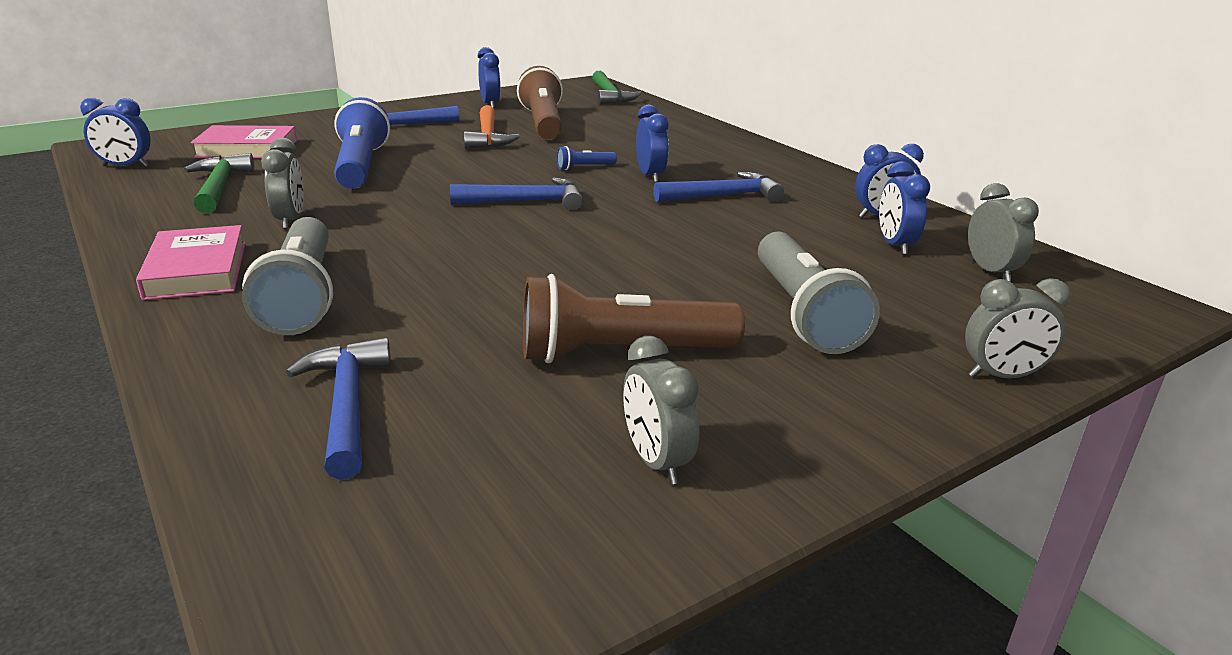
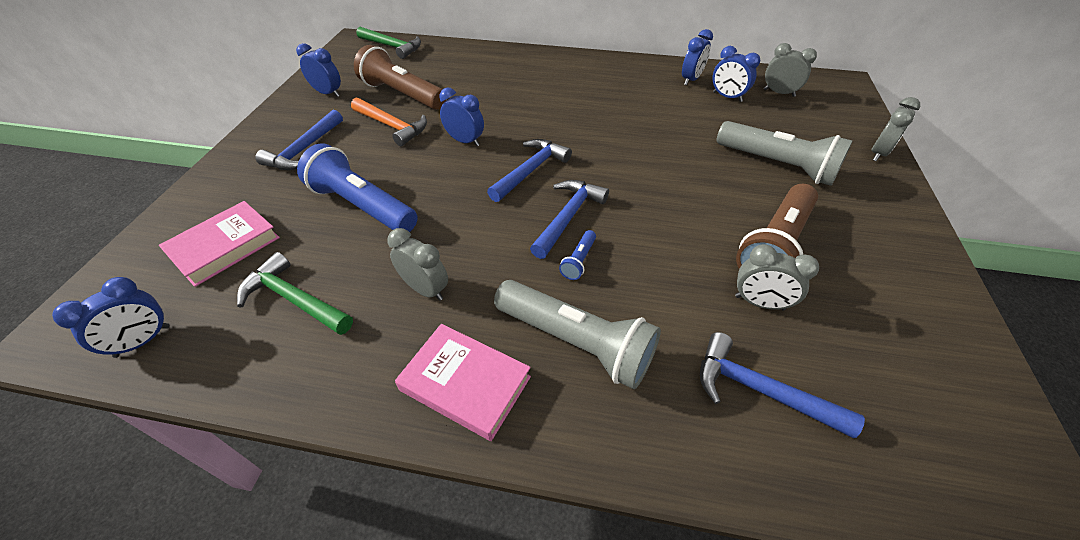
camera: 45 degrees left, 20 degrees up
blue flashlight [557,146,617,170] -> blue flashlight moved to [559,230,596,280]
grey clock [623,336,699,485] -> grey clock moved to [735,244,819,311]
blue clock [636,105,669,183] -> blue clock moved to [440,88,484,146]
blue hammer [653,172,784,202] -> blue hammer moved to [530,180,609,259]

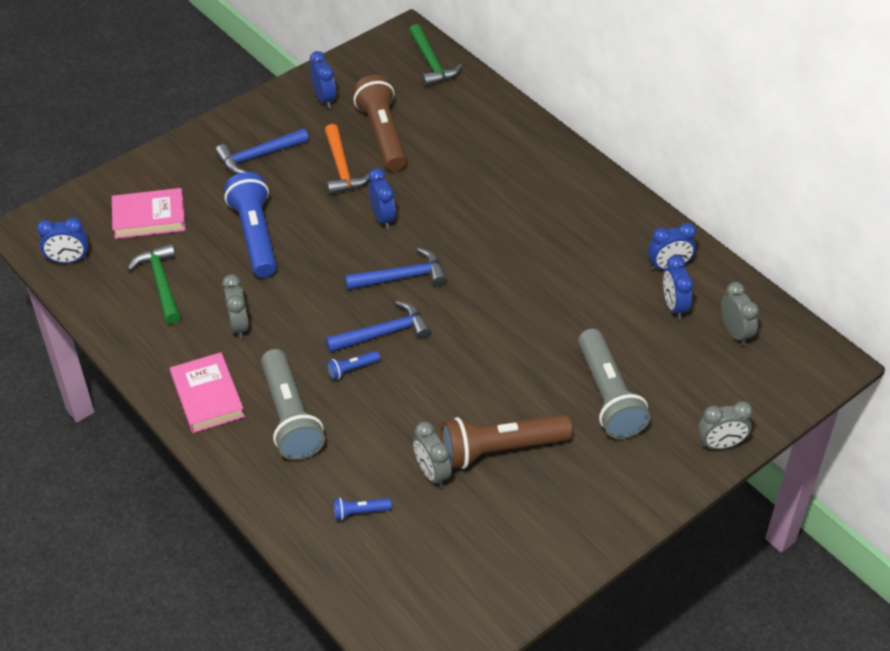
camera: 40 degrees right, 0 degrees up
blue hammer [700,332,865,438] -> blue flashlight [334,498,392,521]

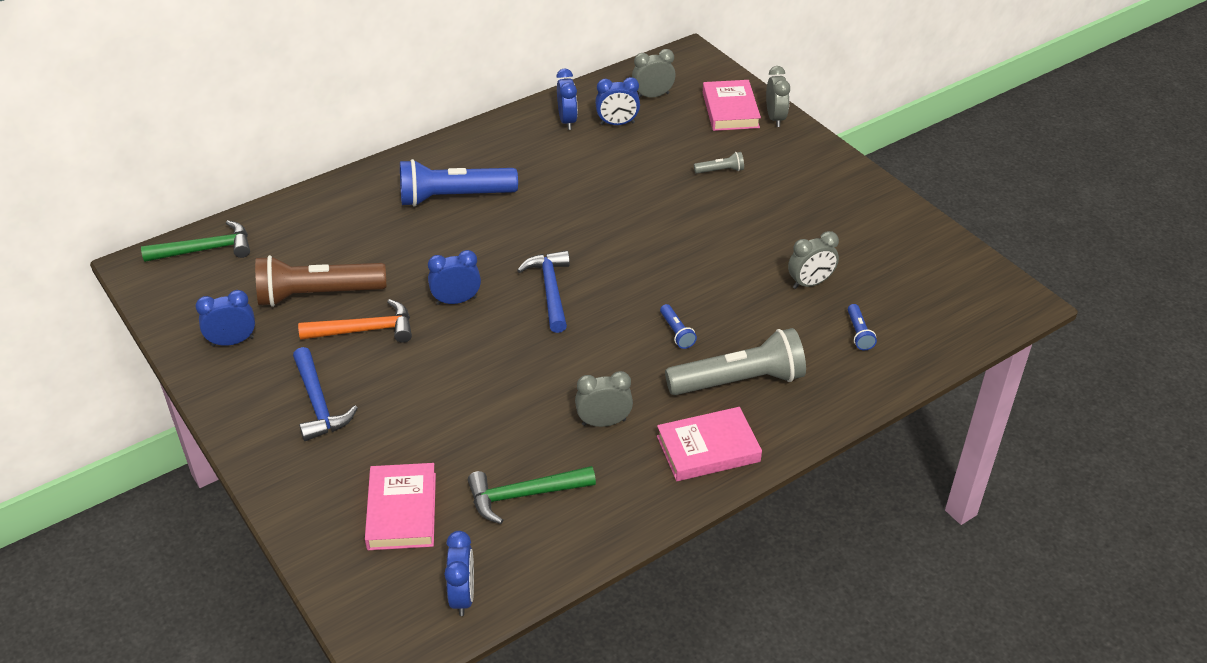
camera: 85 degrees left, 5 degrees down
blue flashlight [224,172,277,278] -> blue flashlight moved to [400,159,518,207]
blue hammer [326,301,431,353] -> none
brown flashlight [441,414,573,469] -> none
grey flashlight [578,329,650,439] -> grey flashlight [694,152,744,174], size x0.43
none -> pink book [703,80,761,131]

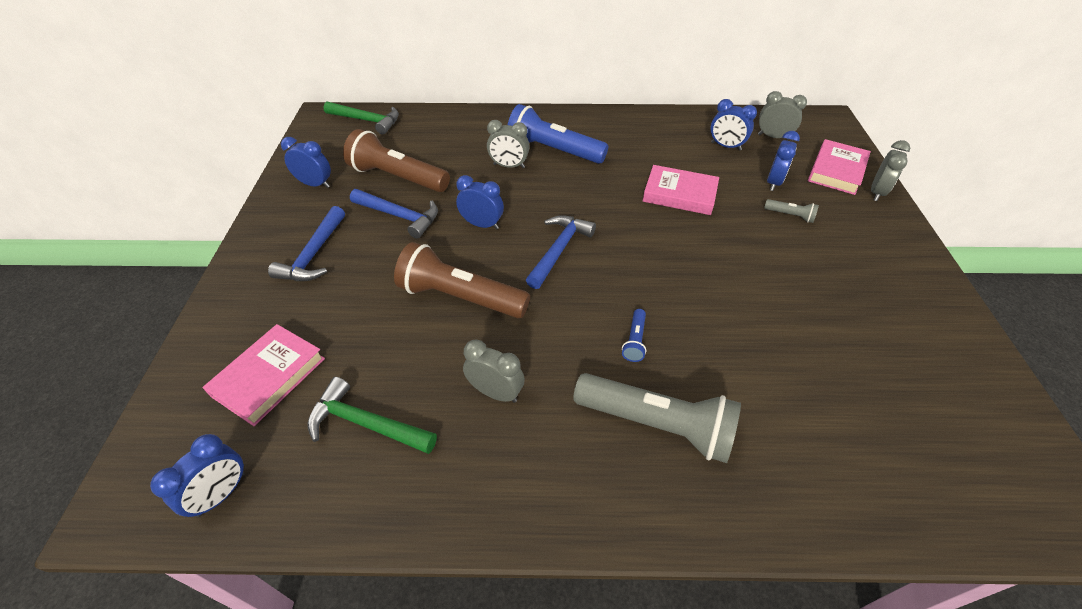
camera: 35 degrees right, 5 degrees up
orange hammer [298,299,412,343] -> blue hammer [350,189,438,239]
blue clock [556,68,578,130] -> blue clock moved to [767,131,800,191]
pink book [657,407,762,481] -> pink book moved to [643,165,719,215]
grey clock [788,231,839,289] -> grey clock moved to [487,120,530,168]
blue flashlight [848,304,877,350] -> none
none -> brown flashlight [394,242,530,318]

